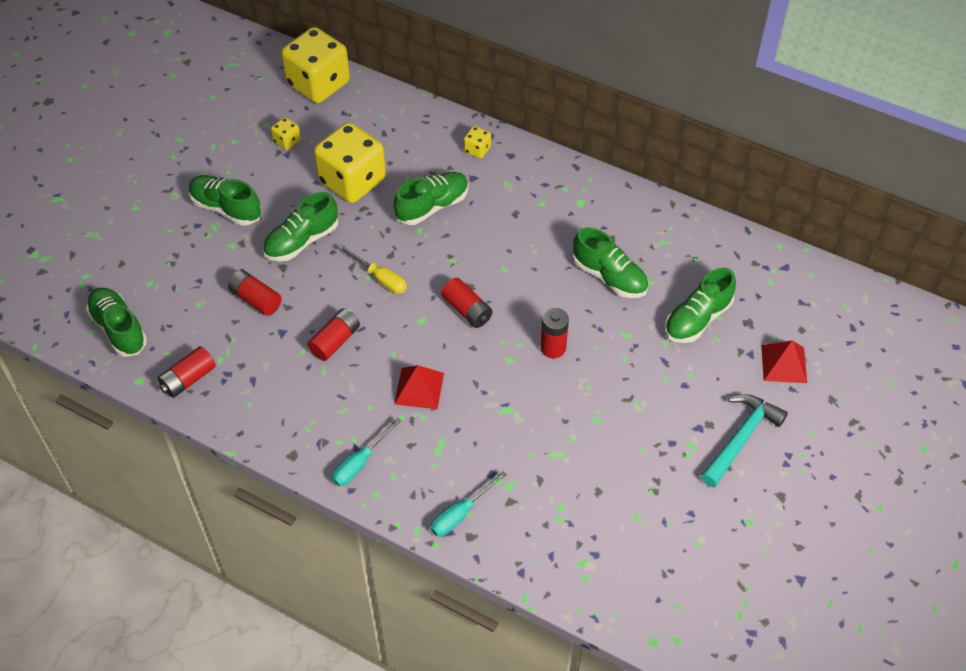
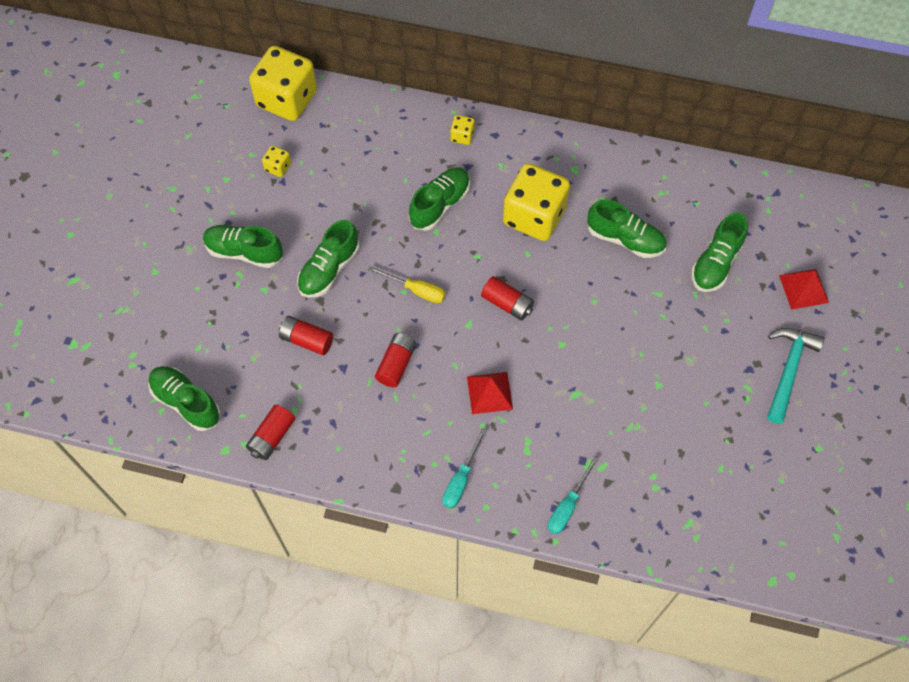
camera: 15 degrees left, 10 degrees up
yellow dice [314,122,386,203] -> yellow dice moved to [503,163,570,241]
red battery [540,308,569,358] -> none

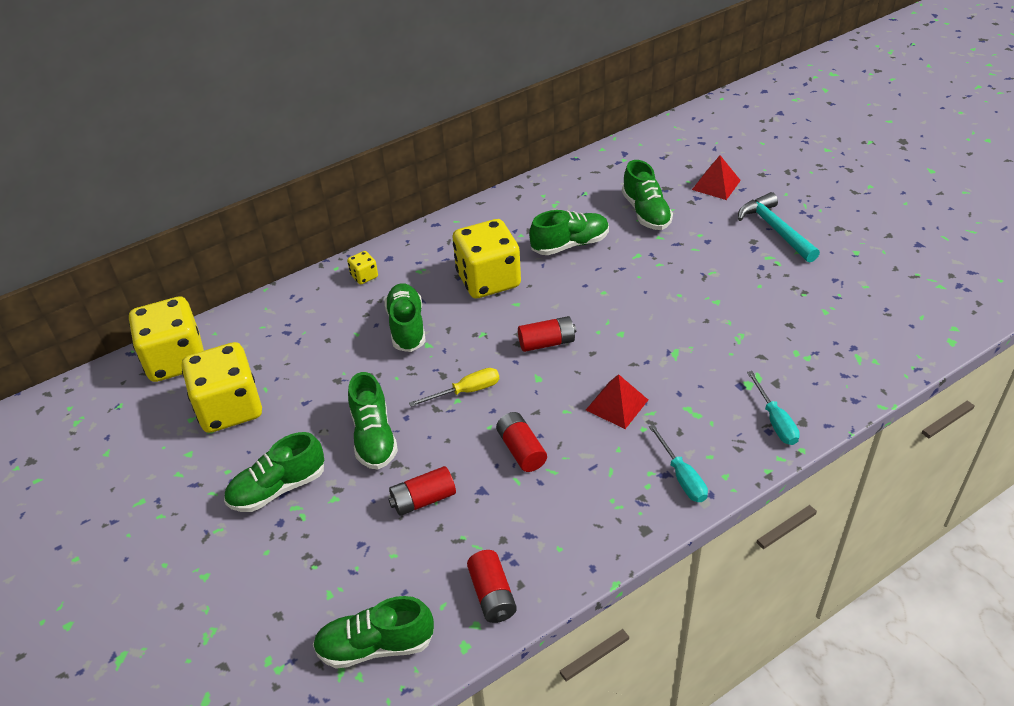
camera: 45 degrees left, 20 degrees down
yellow dice [262,145,291,177] -> yellow dice [182,342,262,433], size x2.37

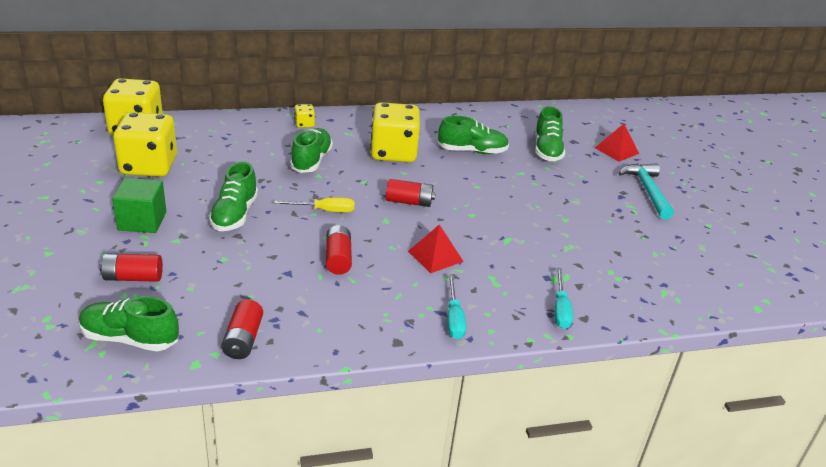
camera: 15 degrees right, 10 degrees down
green shoe [224,432,324,512] -> green cube [112,178,166,233]
red battery [388,466,456,516] -> red battery moved to [99,253,163,282]

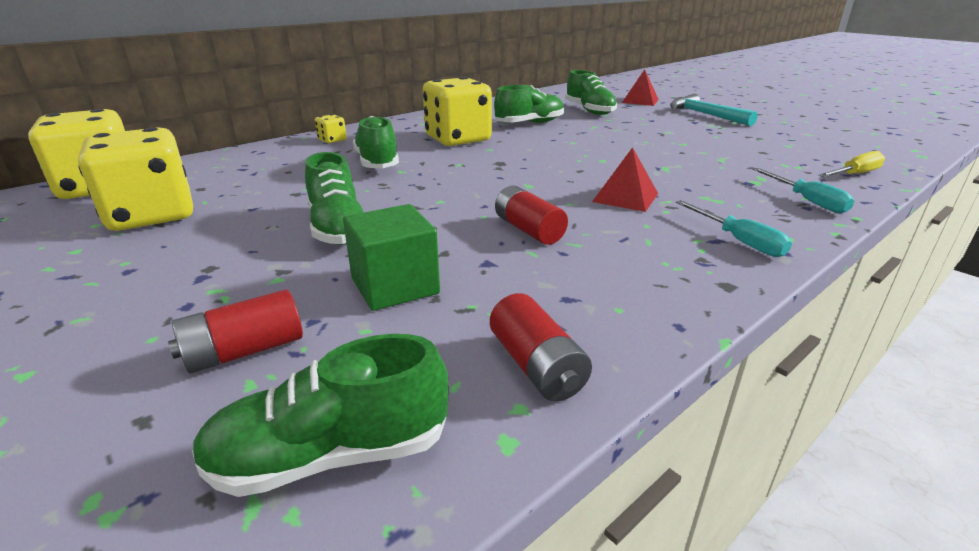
camera: 25 degrees left, 5 degrees down
green cube [112,178,166,233] -> green cube moved to [343,204,440,311]
yellow screwdriver [274,197,354,212] -> yellow screwdriver moved to [818,151,885,178]
red battery [386,179,436,207] -> none

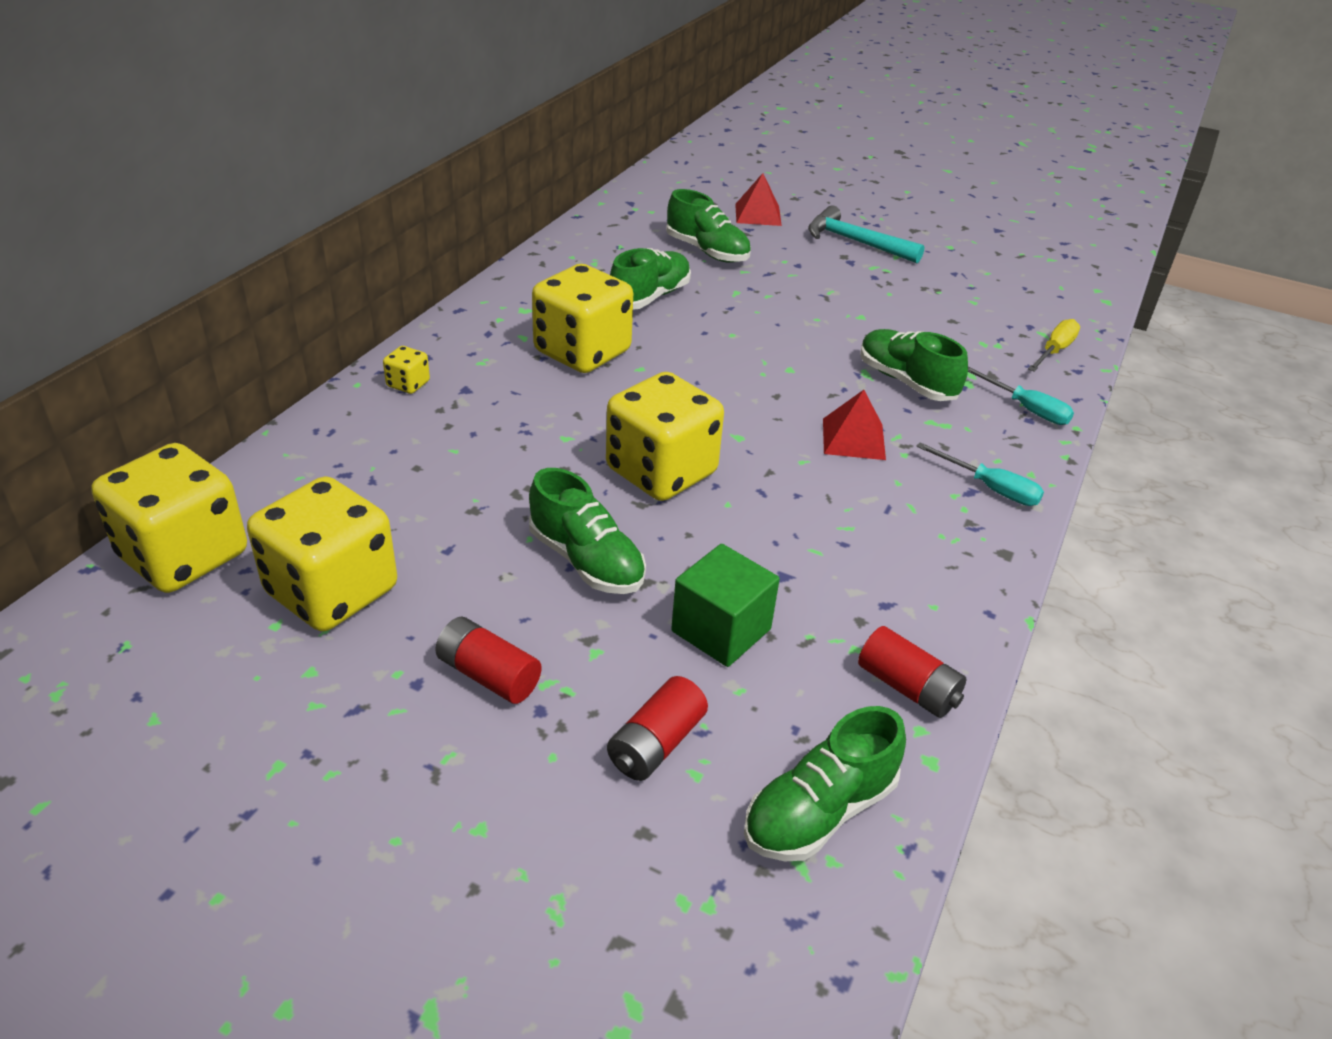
camera: 25 degrees left, 10 degrees up
green shoe [353,116,399,168] -> green shoe moved to [860,329,968,401]
red battery [495,186,568,245] -> red battery moved to [435,617,542,704]
none -> yellow dice [606,372,724,501]

